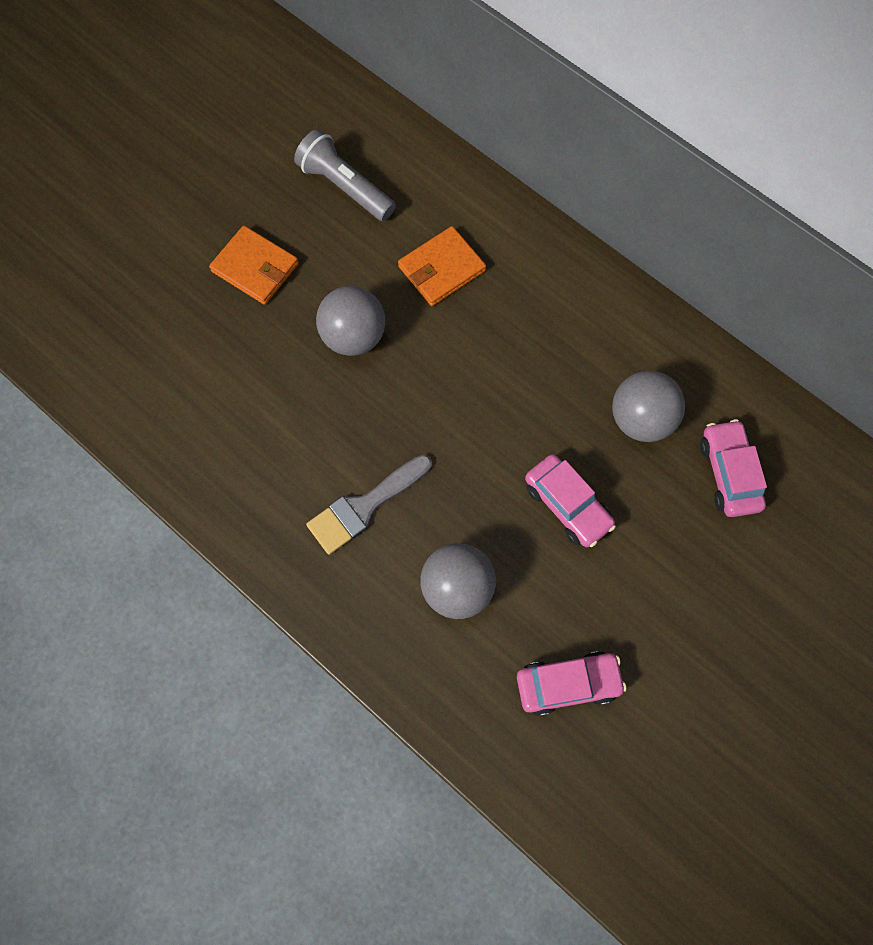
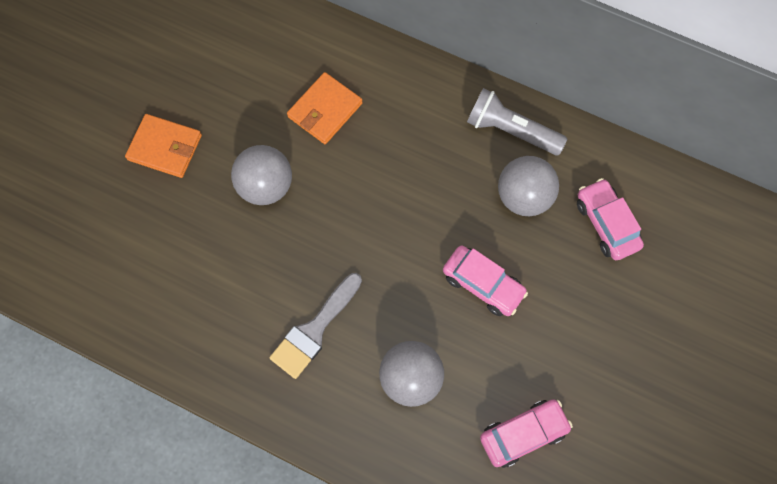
camera: 15 degrees left, 0 degrees up
grey flashlight [294,129,396,221] -> grey flashlight moved to [467,88,567,155]

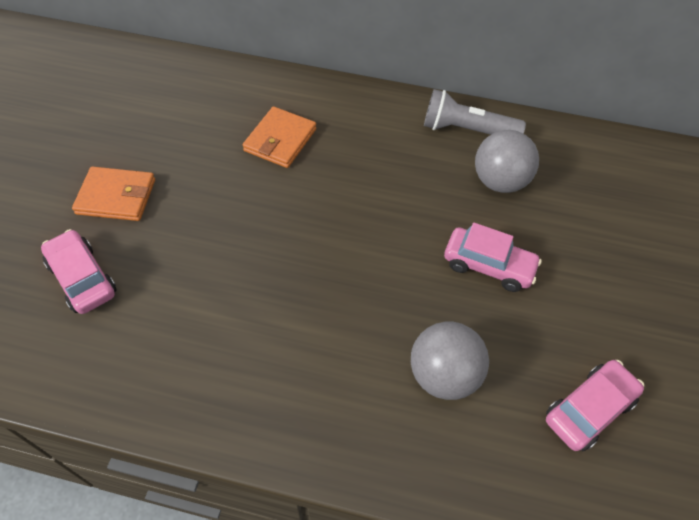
camera: 15 degrees left, 15 degrees down
grey ball [231,145,292,205] -> none
grey brush [269,273,362,379] -> none
pink car [577,178,644,260] -> pink car moved to [41,229,117,314]

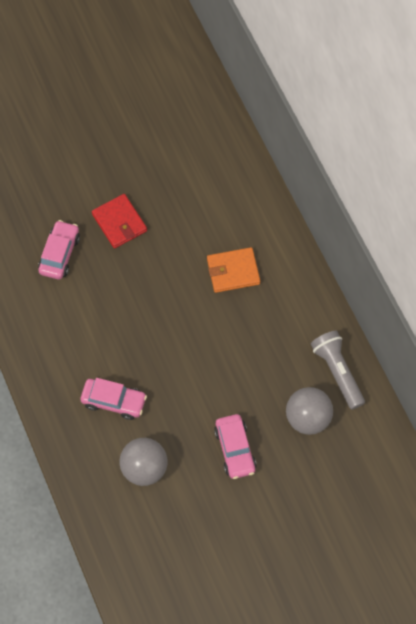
camera: 55 degrees right, 10 degrees up
orange wallet [72,166,155,221] -> red wallet [92,194,147,248]
pink car [546,360,644,451] -> pink car moved to [80,378,147,420]

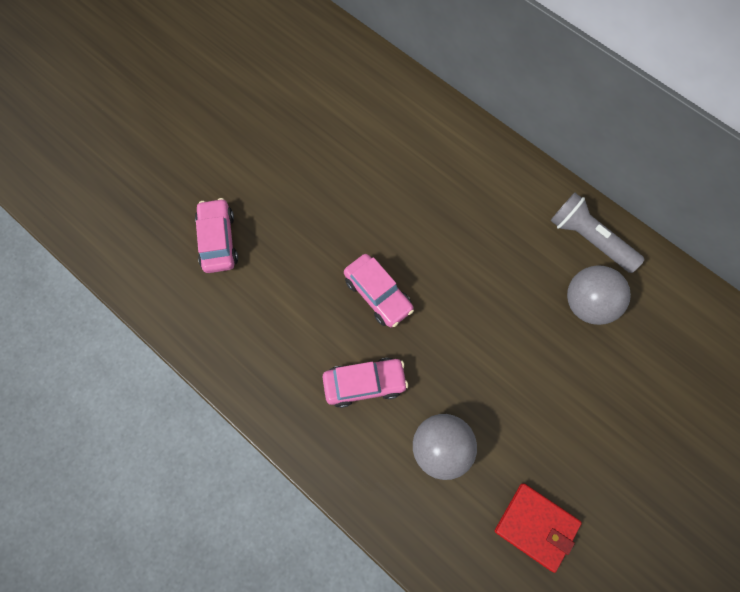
camera: 25 degrees left, 5 degrees up
red wallet [92,194,147,248] -> red wallet moved to [495,483,582,573]
orange wallet [207,247,260,293] -> none
pink car [214,414,257,479] -> pink car moved to [344,254,414,327]

